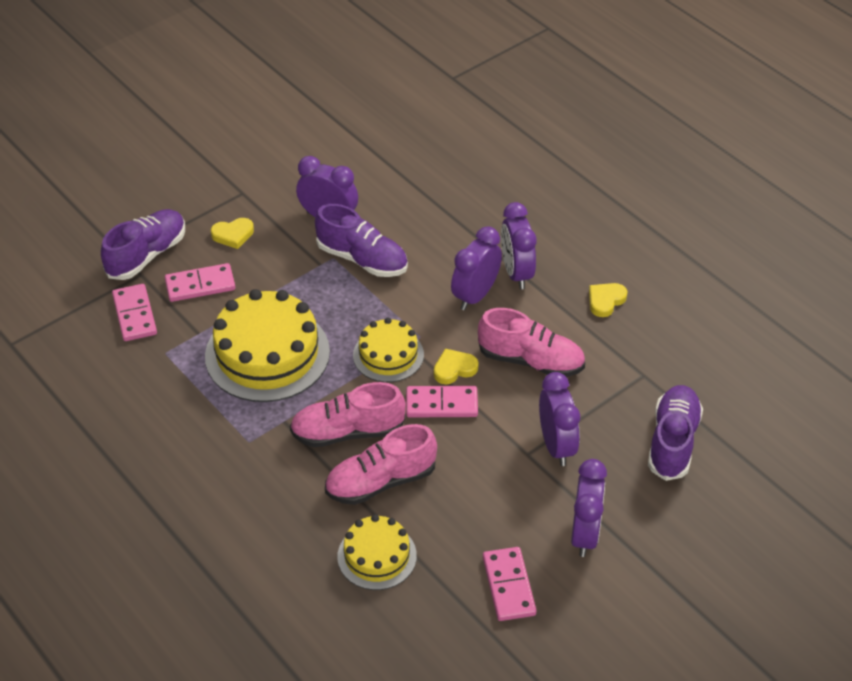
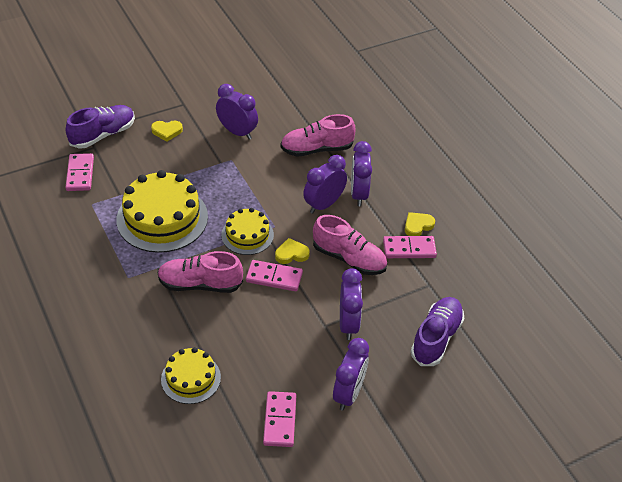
camera: 10 degrees right, 0 degrees up
pink domino [165,263,235,302] -> pink domino moved to [383,236,437,258]
purple shoe [315,204,408,277] -> none
pink shoe [325,424,437,505] -> pink shoe moved to [281,114,355,157]

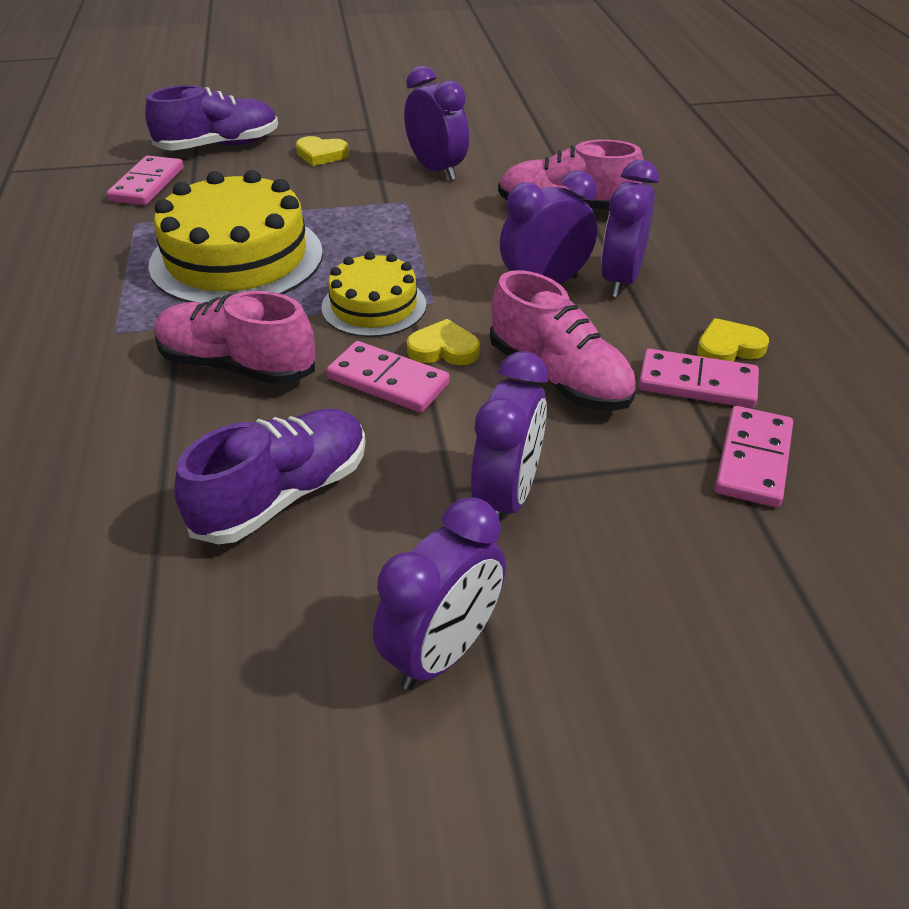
camera: 20 degrees right, 5 degrees down
yellow cake [161,347,221,404] -> none
pink domino [263,391,296,447] -> pink domino moved to [715,406,793,507]
purple shoe [411,297,464,366] -> purple shoe moved to [174,409,366,544]

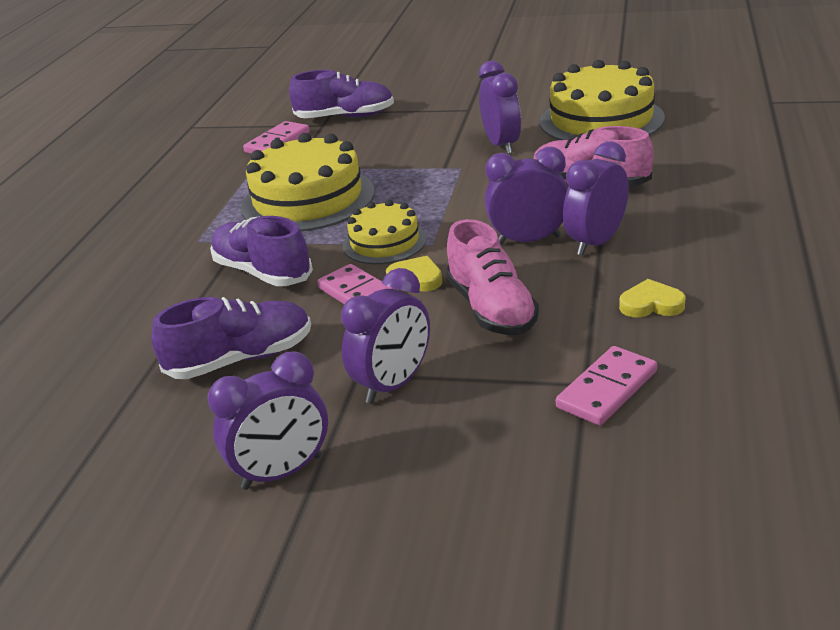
camera: 25 degrees right, 10 degrees down
pink shoe [154,291,315,385] -> purple shoe [210,216,313,286]
yellow heart [296,136,349,166] -> none
pink domino [638,349,759,409] -> none
none -> yellow cake [540,60,665,140]

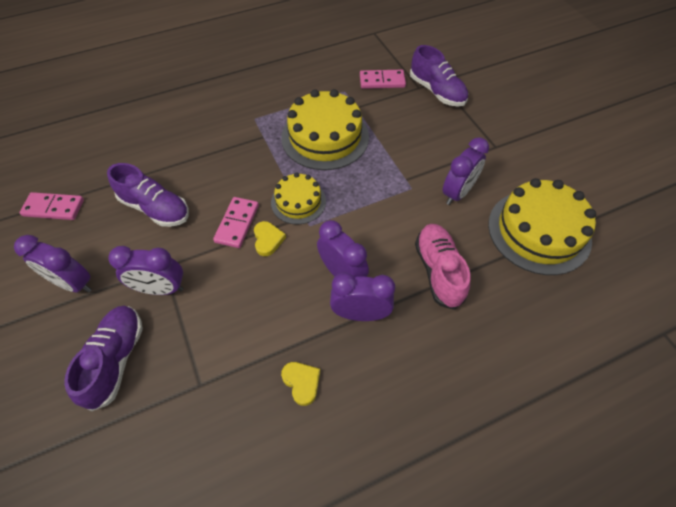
camera: 50 degrees right, 25 degrees up
purple shoe [210,216,313,286] -> purple shoe moved to [64,306,143,411]
pink shoe [446,219,539,335] -> none
pink domino [556,346,657,426] -> pink domino moved to [20,192,84,220]

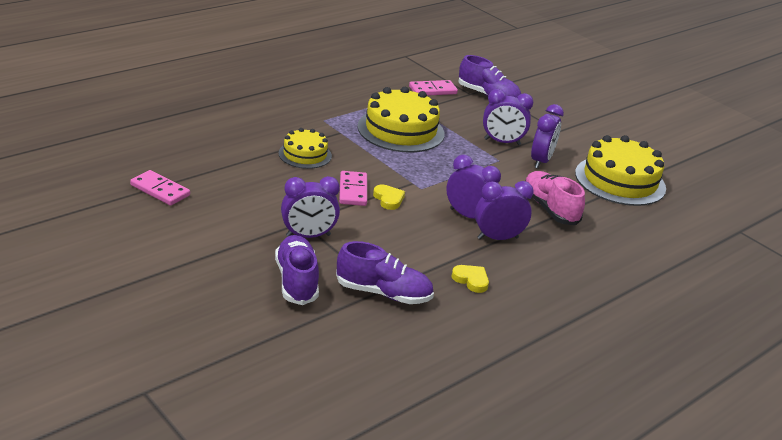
camera: 20 degrees left, 25 degrees down
purple clock [14,235,92,293] -> purple clock moved to [483,89,533,145]
pink domino [20,192,84,220] -> pink domino turned 45 degrees clockwise [130,170,190,206]
purple shoe [107,163,189,227] -> purple shoe moved to [336,241,434,304]
yellow cake [271,172,326,225] -> yellow cake moved to [278,128,332,169]

